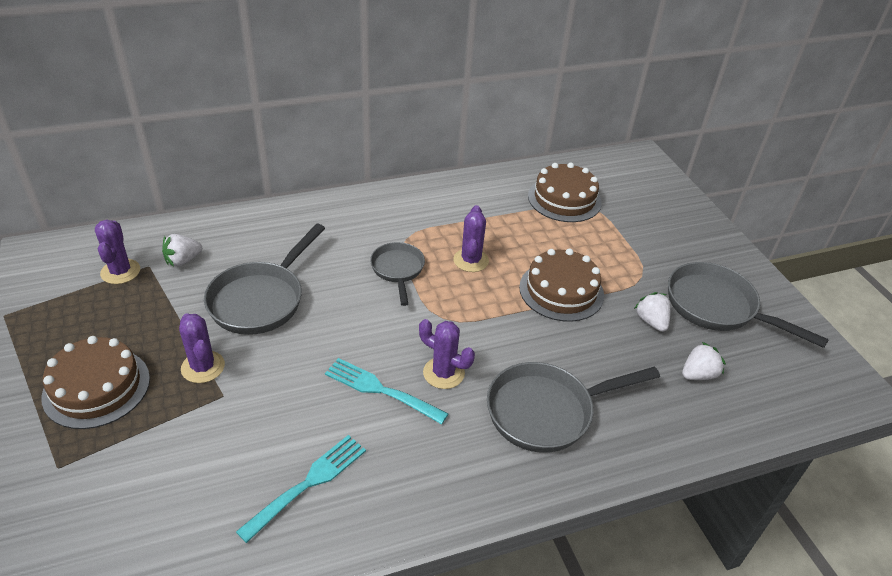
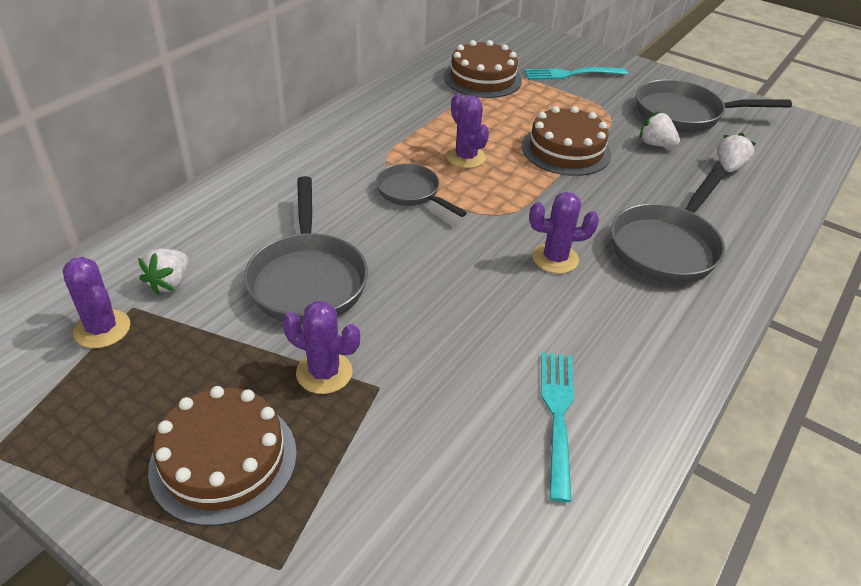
camera: 35 degrees left, 0 degrees up
turquoise fork [325,358,448,424] -> turquoise fork moved to [524,67,628,80]

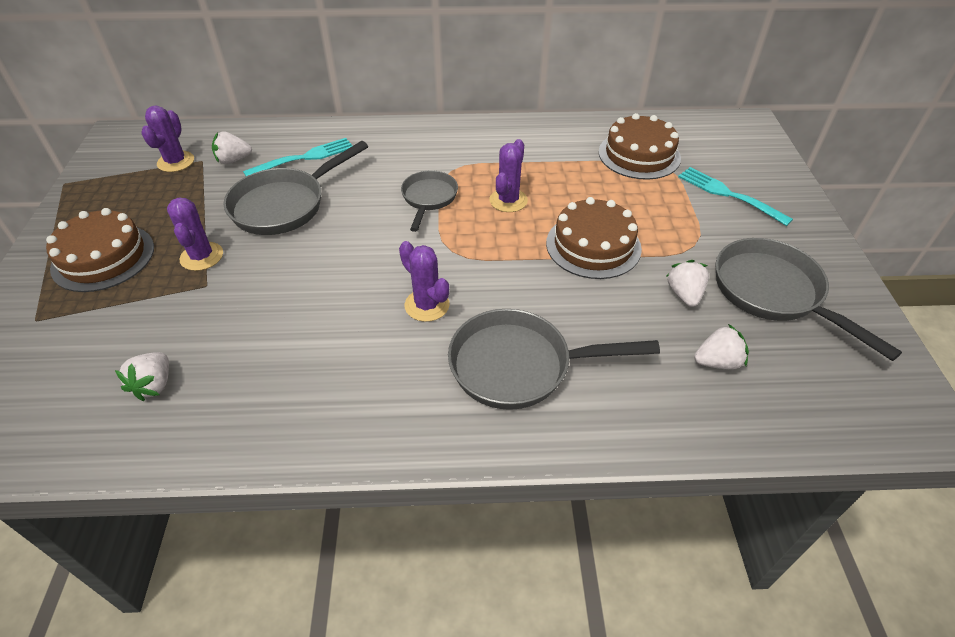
camera: 55 degrees right, 5 degrees up
turquoise fork [541,352,574,502] -> turquoise fork moved to [243,138,353,176]
none -> white strawberry [115,352,169,401]

